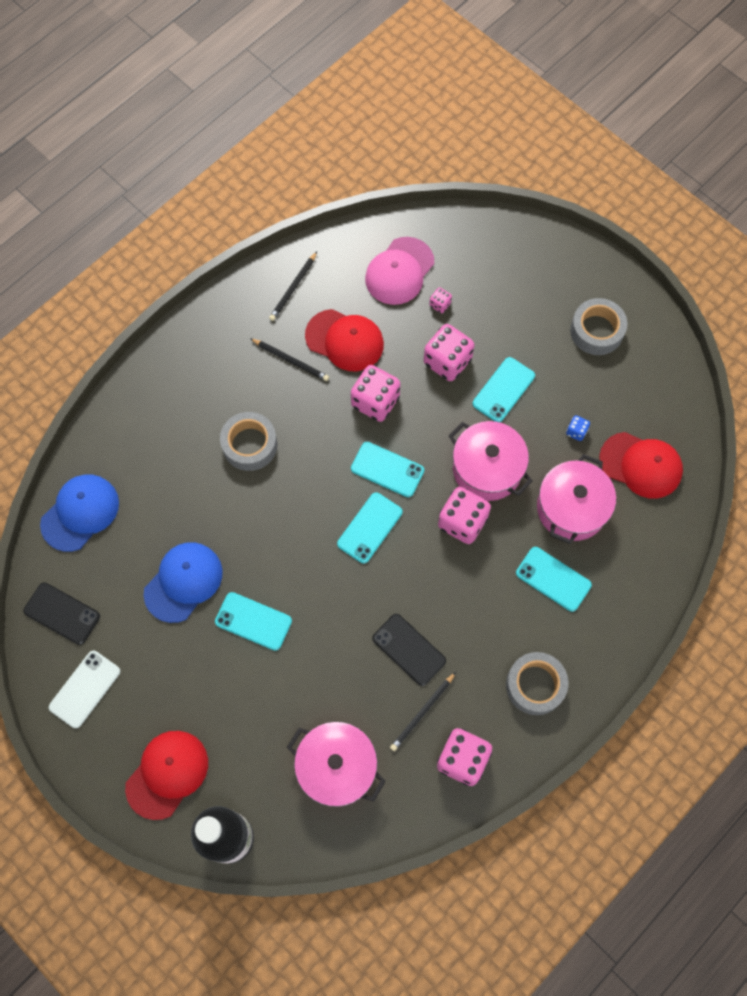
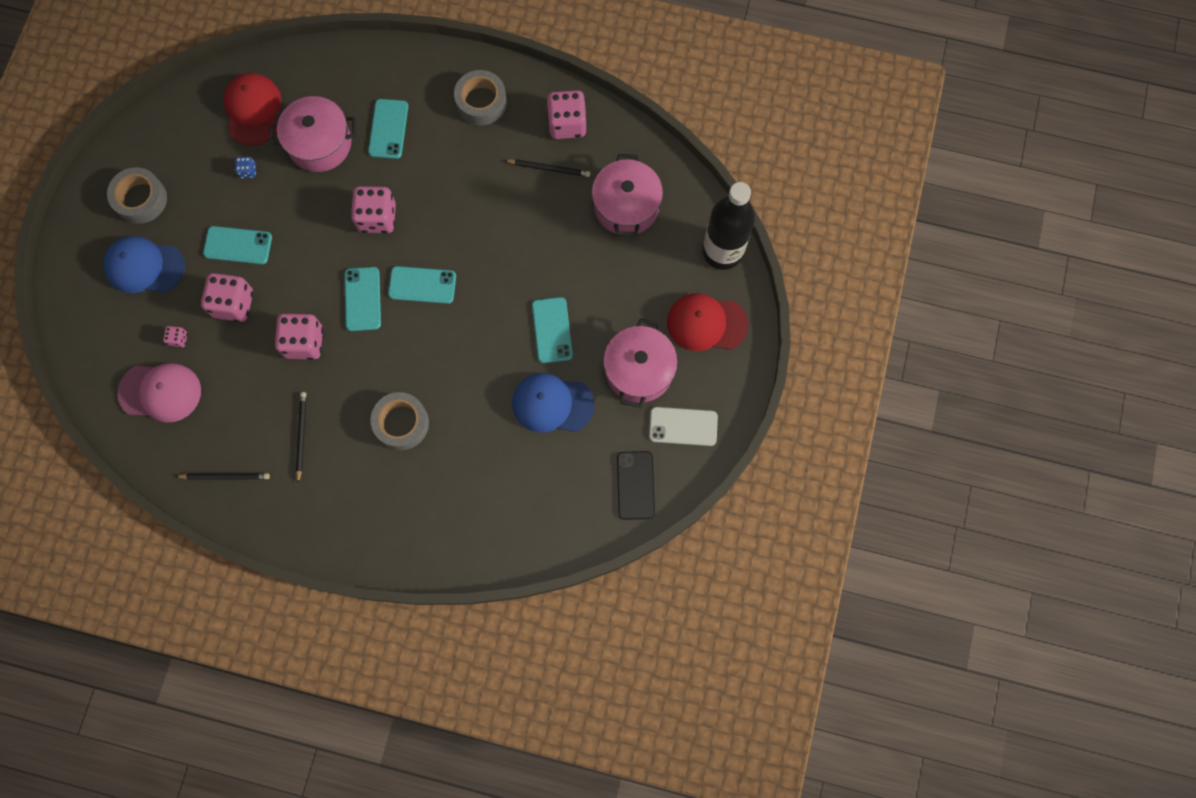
camera: 120 degrees left, 5 degrees up
blue cap [40,474,119,552] -> blue cap moved to [103,236,185,293]
red cap [305,309,384,372] -> none
black phone [372,614,446,686] -> none
pink pot [449,421,533,501] -> pink pot moved to [603,318,678,408]

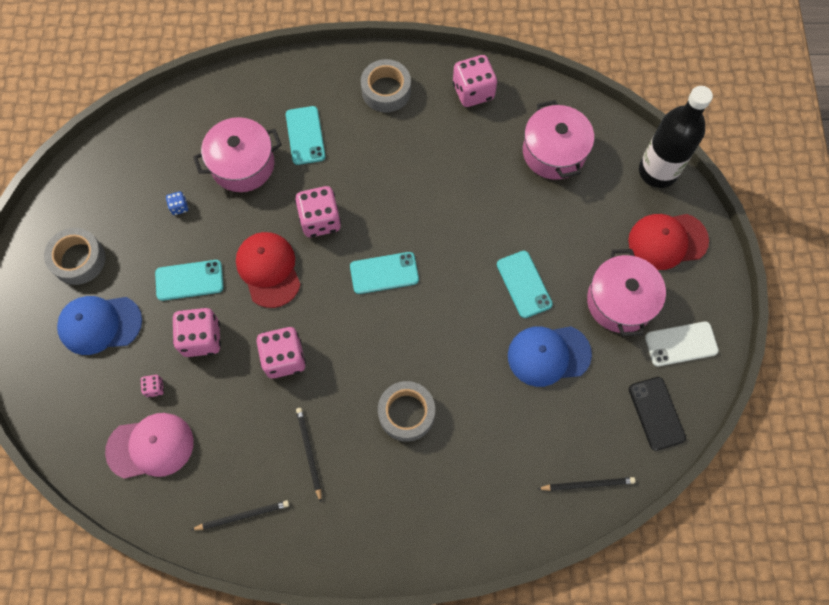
camera: 15 degrees left, 5 degrees down
red cap [224,73,281,146] -> red cap moved to [236,232,301,308]
turquoise phone [345,267,381,331] -> none
black pencil [504,159,590,177] -> black pencil moved to [538,477,635,491]

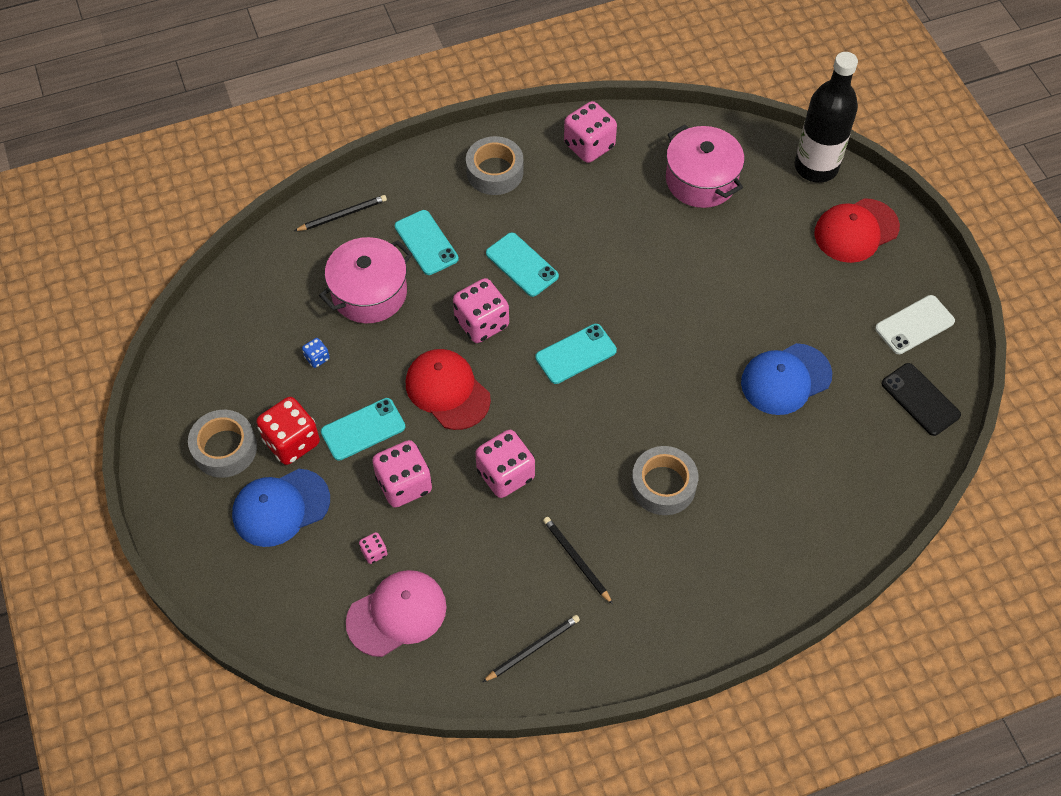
camera: 20 degrees left, 10 degrees down
turquoise phone [497,251,553,318] -> turquoise phone moved to [486,233,559,297]
black pencil [538,477,635,491] -> black pencil moved to [294,195,387,231]
pink pot [587,249,666,336] -> none
none -> red dice [256,397,320,465]

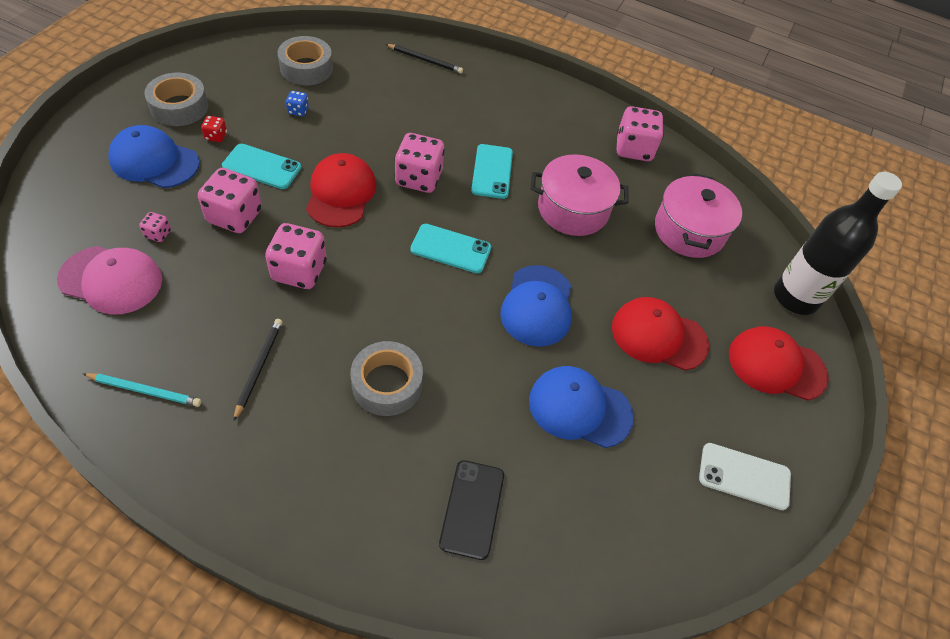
camera: 40 degrees right, 5 degrees down
red dice [256,397,320,465] -> red dice [201,116,227,142], size x0.46
pink pot [319,237,412,323] -> pink pot moved to [531,154,629,236]
turquoise phone [395,210,459,275] -> none
grey tape [466,136,524,195] -> grey tape moved to [278,36,333,85]
black pencil [483,615,580,682] -> turquoise pencil [83,373,201,407]
black phone [881,363,961,436] -> black phone moved to [439,460,504,560]
none -> blue cap [500,265,572,347]
none -> red cap [612,297,709,371]

